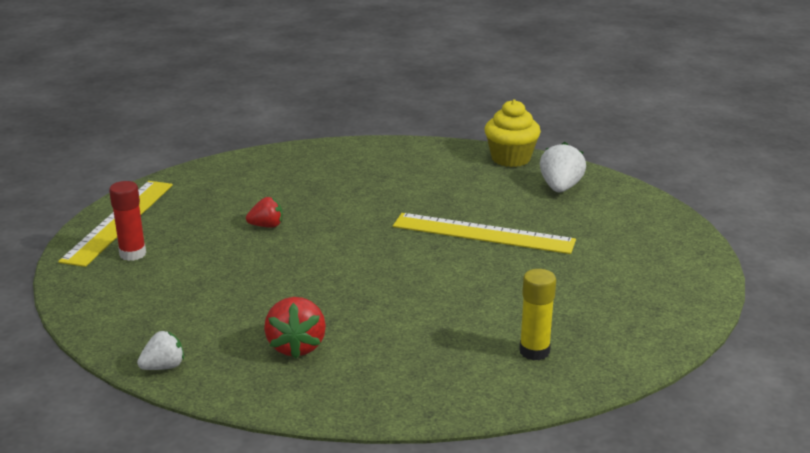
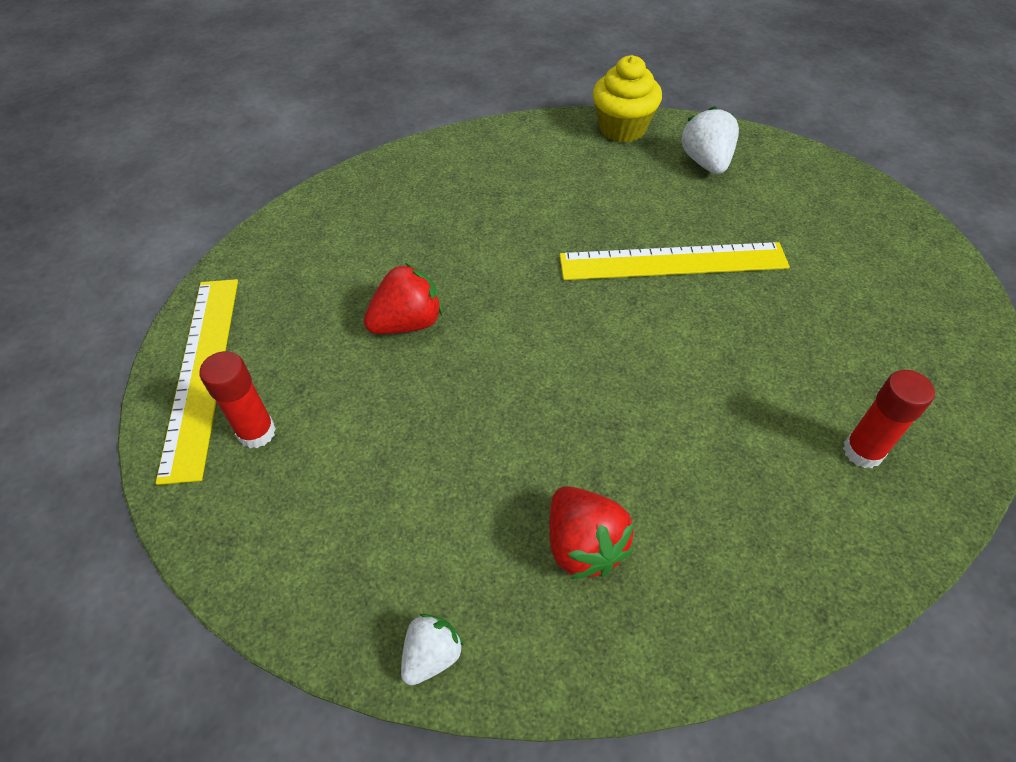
camera: 20 degrees left, 25 degrees up
red strawberry [246,197,283,228] -> red strawberry [364,263,442,334], size x1.57
yellow glue stick [519,269,556,360] -> red glue stick [843,370,935,468]

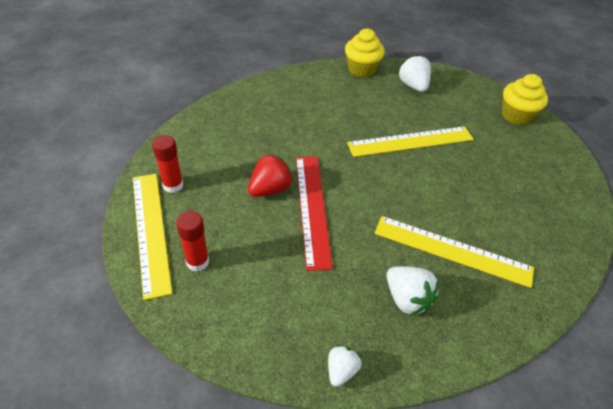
camera: 15 degrees left, 5 degrees down
red strawberry [549,486,634,579] -> white strawberry [387,266,439,316]
red glue stick [843,370,935,468] -> red glue stick moved to [152,135,183,193]
none -> red ruler [296,156,333,271]
none -> yellow ruler [374,216,534,288]
none -> yellow cupcake [502,74,548,125]

